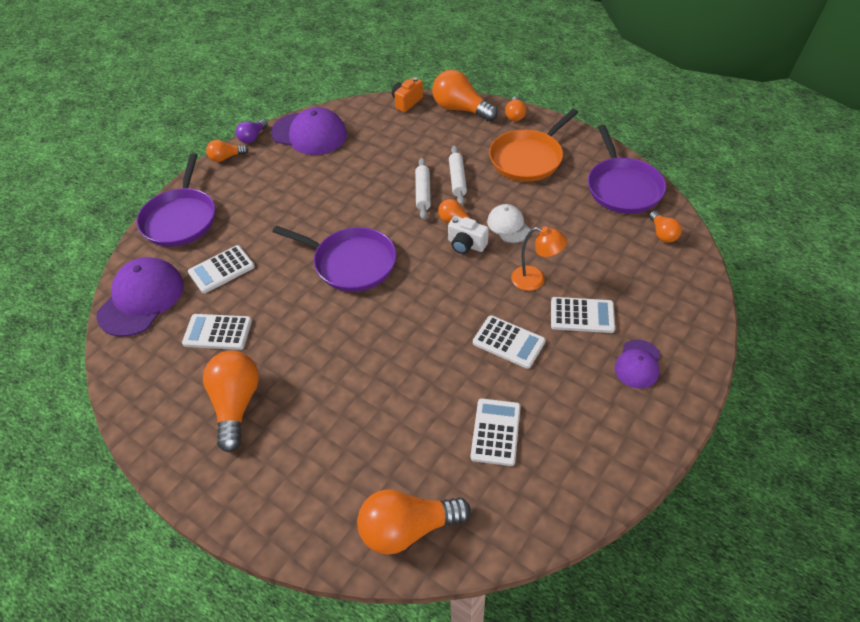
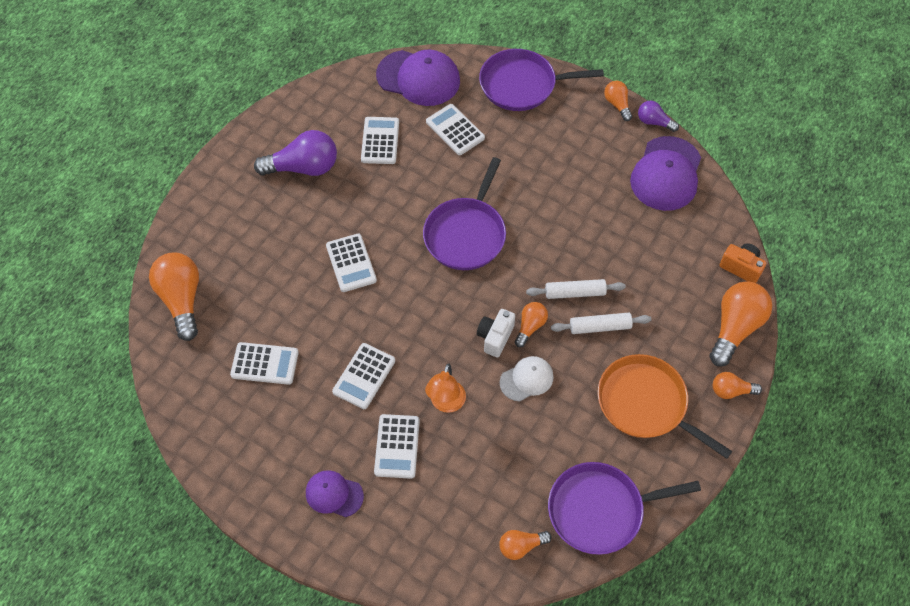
camera: 85 degrees right, 10 degrees up
orange light bulb [203,351,259,452] -> purple light bulb [254,130,337,176]
none -> white calculator [326,233,377,292]

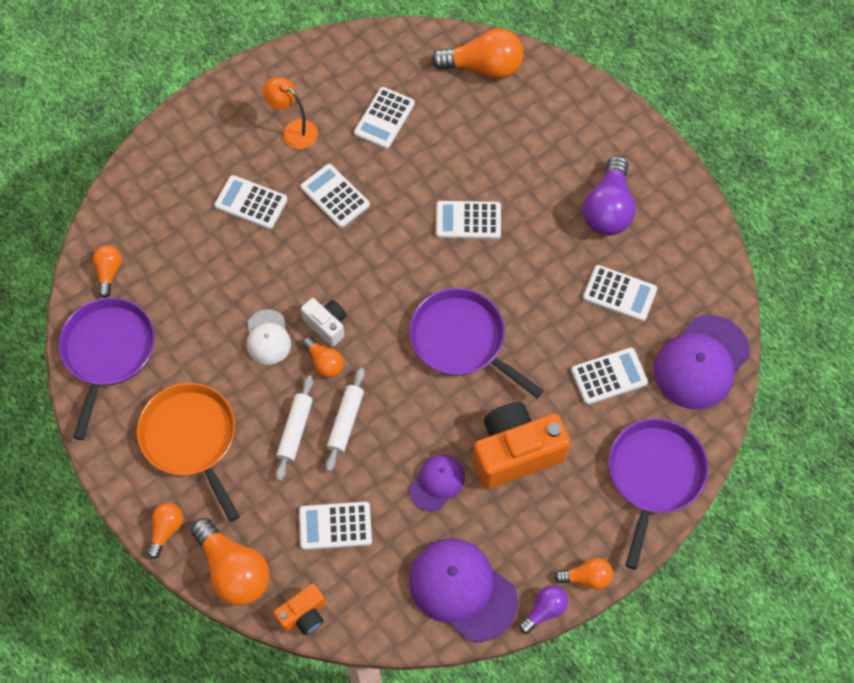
camera: 110 degrees right, 5 degrees up
purple cap [306,470,364,517] -> purple cap moved to [409,455,465,512]
orange lamp [425,364,466,413] -> orange lamp moved to [263,77,318,149]
orange pan [598,354,732,459] -> orange pan turned 90 degrees counterclockwise [137,383,240,522]
none -> white calculator [299,501,372,550]
none -> orange camera [473,402,570,489]

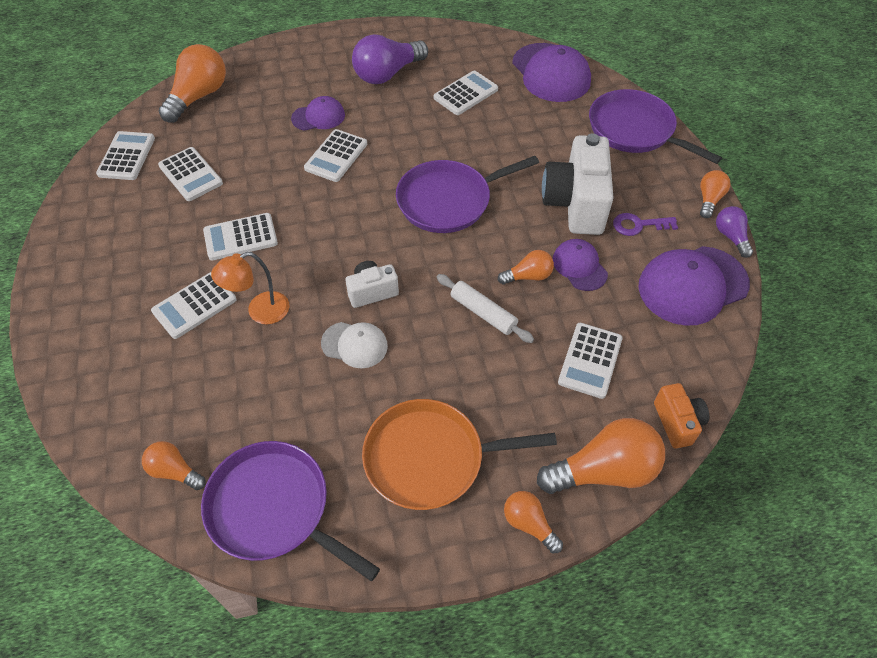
camera: 65 degrees left, 10 degrees down
orange lamp [263,77,318,149] -> orange lamp moved to [211,252,289,324]
white rolling pin [275,375,313,481] -> none
orange light bulb [302,337,344,378] -> orange light bulb moved to [498,250,554,285]
orange camera [473,402,570,489] -> white camera [542,134,614,235]
white calculator [571,348,648,405] -> white calculator moved to [96,131,155,180]
purple light bulb [583,155,636,235] -> purple light bulb turned 105 degrees clockwise [352,34,428,84]
none -> purple cap [291,96,345,131]
none -> purple key [613,213,678,236]

